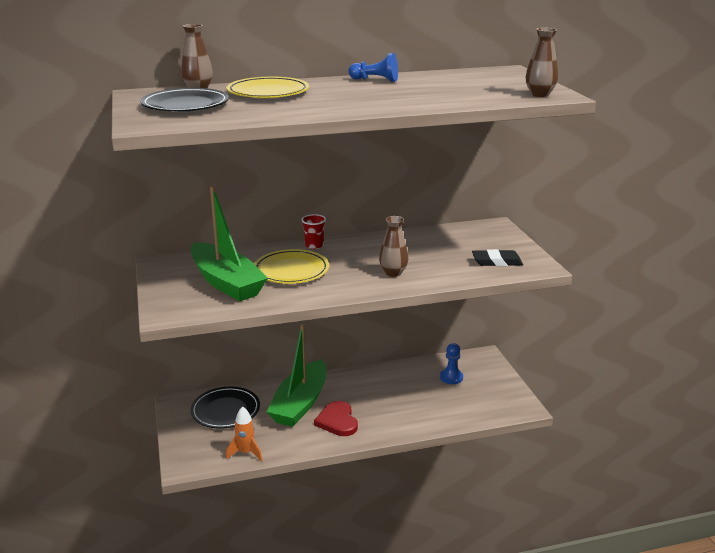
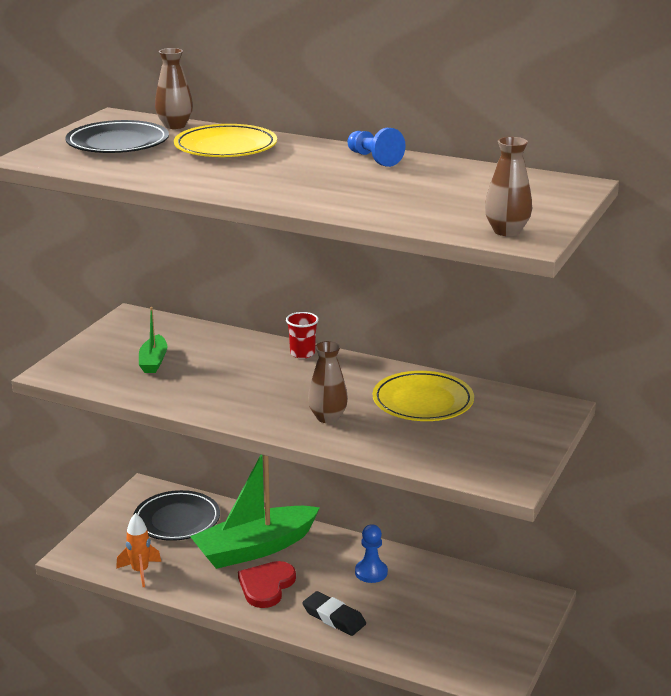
camera: 40 degrees right, 0 degrees up
green boat [191,186,268,301] -> green boat [139,307,167,373], size x0.47
yellow plate [254,249,329,284] -> yellow plate moved to [373,371,474,421]
blue pawn [440,343,463,384] -> blue pawn moved to [355,524,388,583]
black eraser [472,249,523,266] -> black eraser moved to [302,591,366,636]

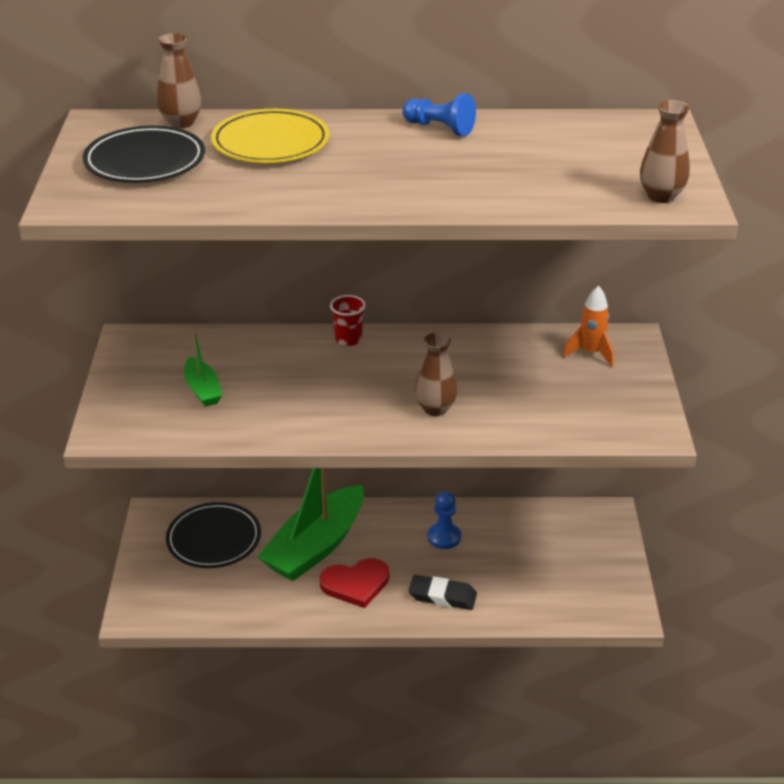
camera: 25 degrees left, 10 degrees up
orange rocket [116,513,161,587] -> orange rocket moved to [563,286,614,367]
red heart [238,561,296,608] -> red heart turned 105 degrees counterclockwise [320,558,389,608]
yellow plate [373,371,474,421] -> none

